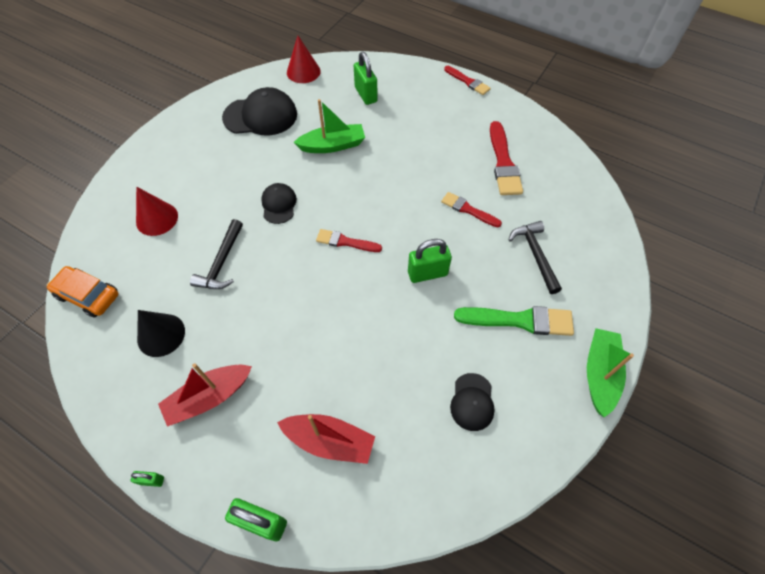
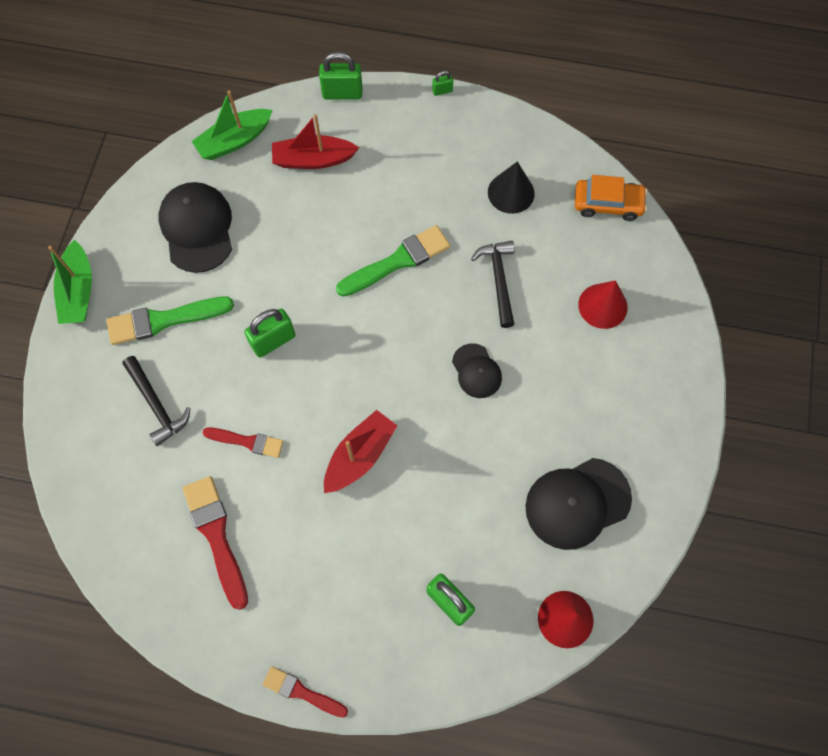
camera: 160 degrees right, 10 degrees up
red boat [158,363,252,427] -> red boat moved to [324,410,397,493]
green boat [293,99,365,153] -> green boat moved to [191,90,273,160]
red brush [316,229,382,252] -> none
black cap [450,373,495,431] -> black cap [159,182,232,273], size x1.76
none -> green brush [336,225,450,297]

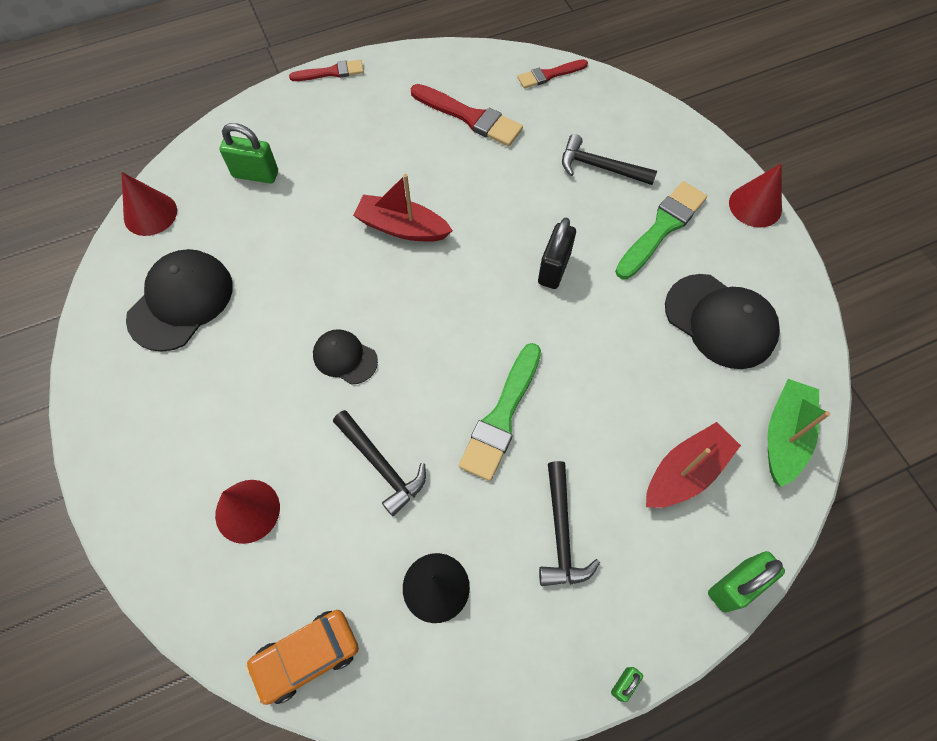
camera: 145 degrees right, 5 degrees down
green boat [48,240,92,324] -> red cone [729,163,782,228]
red brush [203,427,284,458] -> red brush moved to [517,59,588,88]
green padlock [244,308,296,358] -> black padlock [538,218,576,289]
red boat [324,410,397,493] -> red boat turned 105 degrees clockwise [353,174,453,242]
none -> black hammer [539,461,600,586]

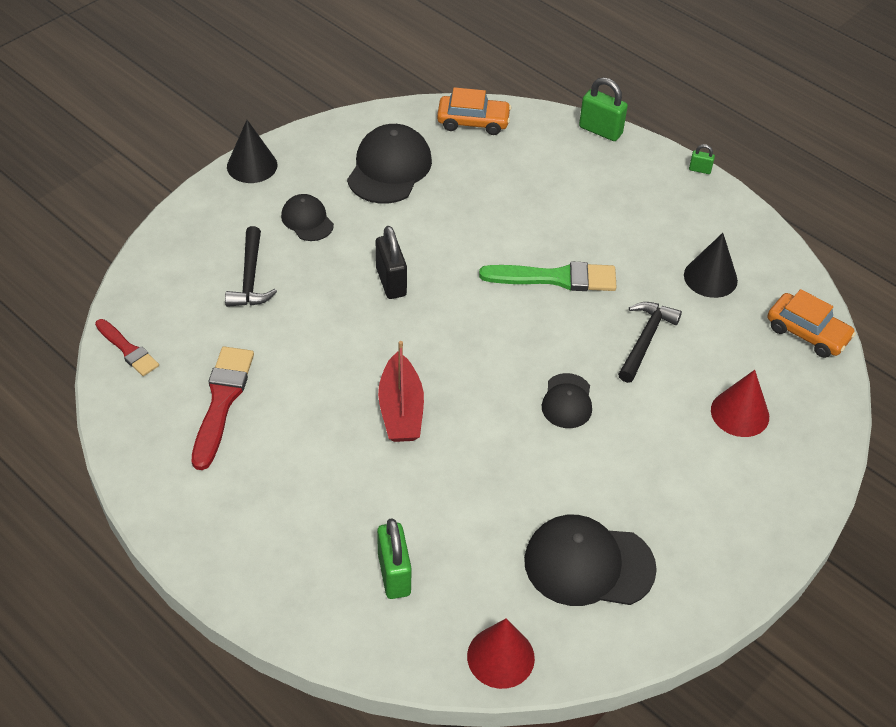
camera: 115 degrees left, 15 degrees down
red brush [289,60,364,81] -> none
black padlock [538,218,576,289] -> black padlock turned 75 degrees clockwise [376,226,407,299]
black hammer [539,461,600,586] -> none
green brush [615,181,707,279] -> black cap [281,194,334,241]
red boat [646,422,741,508] -> none
red cone [729,163,782,228] -> black cone [227,120,278,183]
green boat [767,379,830,487] -> orange car [437,87,511,135]

